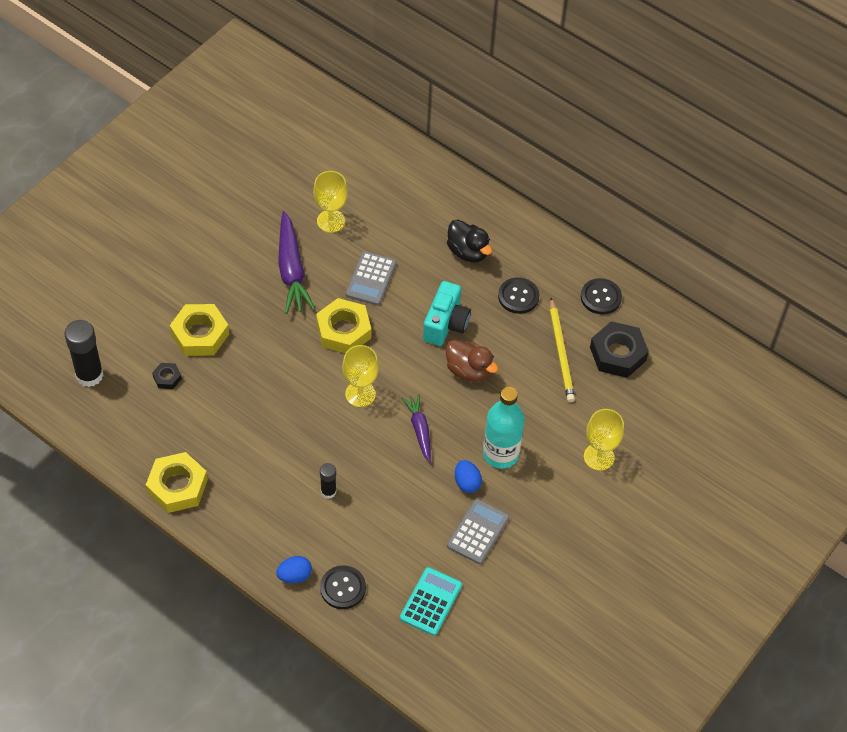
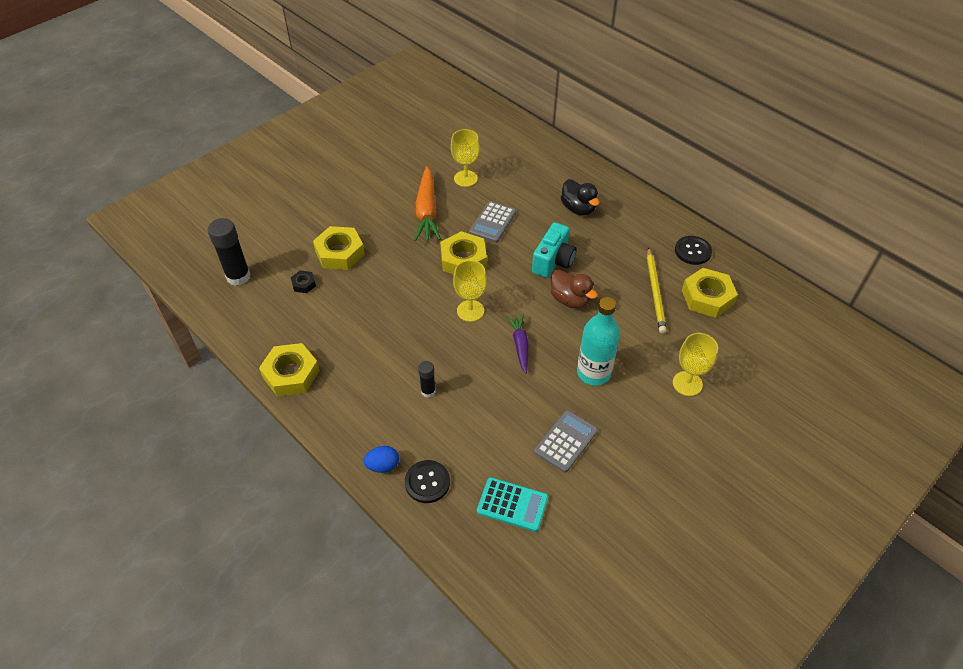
camera: 10 degrees right, 5 degrees down
purple carrot [278,211,315,314] -> orange carrot [414,166,441,241]
turquoise calculator [400,567,462,636] -> turquoise calculator turned 75 degrees clockwise [477,477,548,532]
blue egg [455,460,482,493] -> none
black button [498,277,539,314] -> none
black nut [590,321,649,378] -> yellow nut [682,268,738,318]

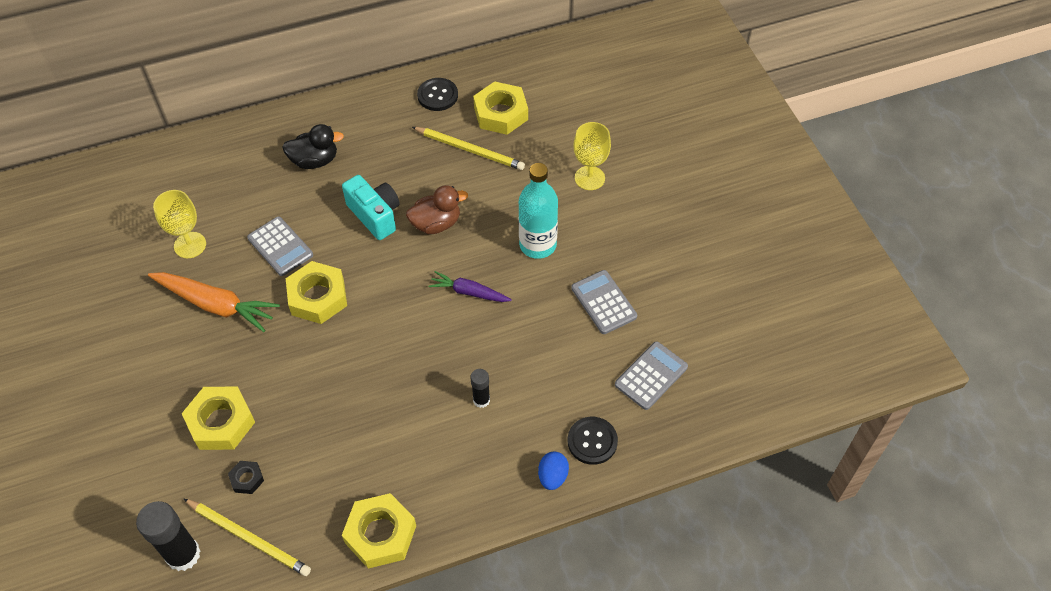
camera: 65 degrees left, 5 degrees up
yellow goblet [453,260,487,322] -> none
turquoise calculator [477,477,548,532] -> grey calculator [615,341,688,410]
none -> yellow pencil [184,499,311,576]

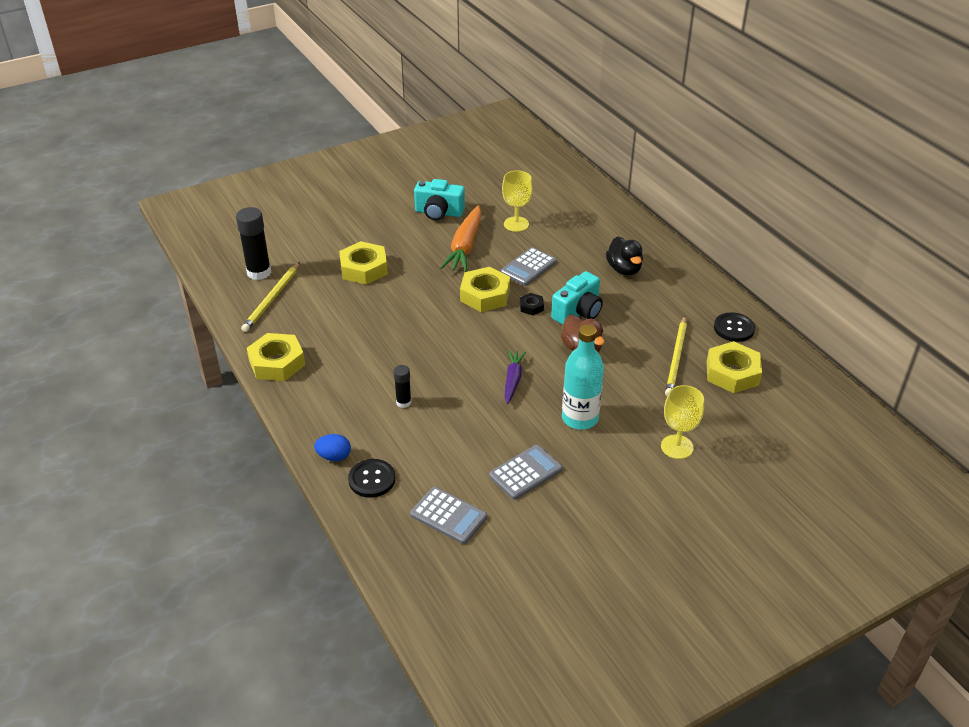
camera: 80 degrees right, 15 degrees down
black nut [228,461,264,494] -> black nut moved to [520,293,544,315]
none -> turquoise camera [414,179,465,220]

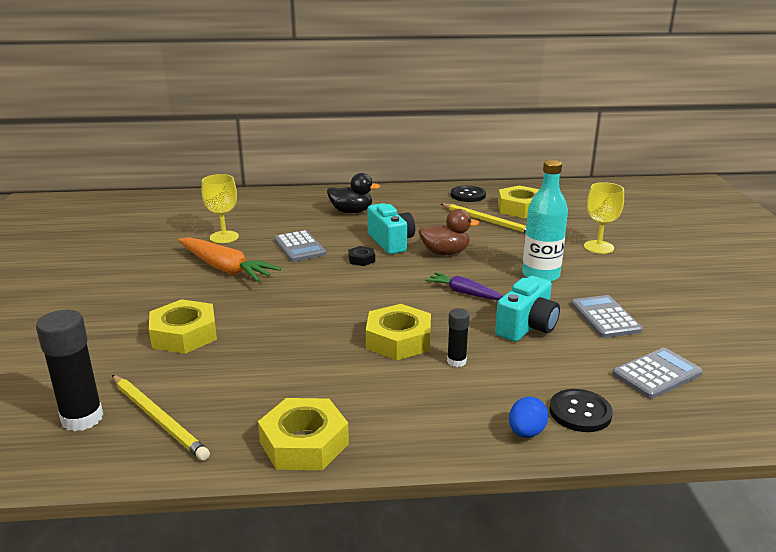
camera: 65 degrees left, 15 degrees down
turquoise camera [414,179,465,220] -> turquoise camera moved to [495,276,560,342]
yellow nut [460,267,510,312] -> yellow nut moved to [366,304,431,360]

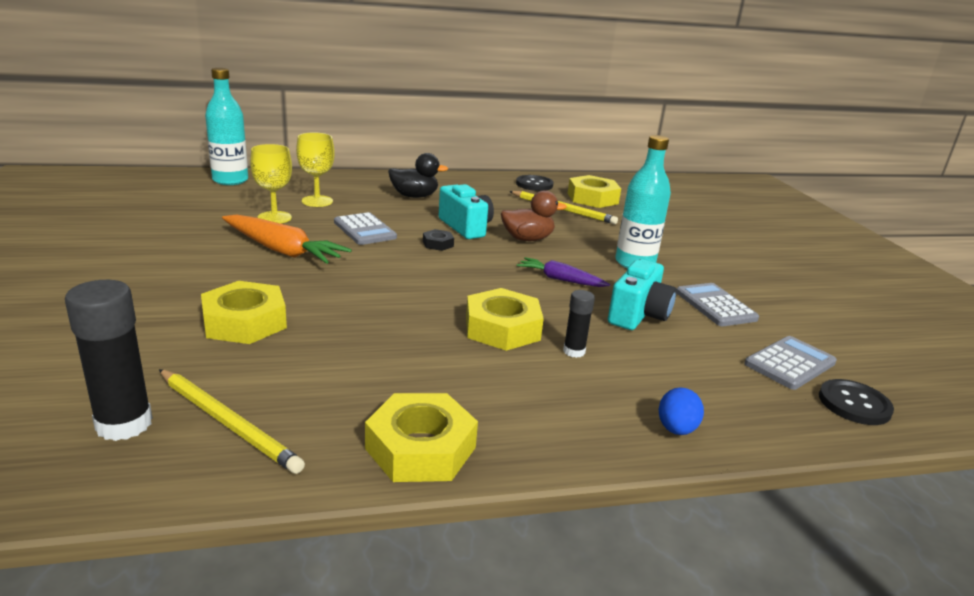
camera: 10 degrees left, 0 degrees up
black button [549,389,613,432] -> black button moved to [819,379,894,425]
yellow goblet [584,182,624,254] -> yellow goblet moved to [296,133,335,207]
none -> turquoise bottle [205,68,248,185]

